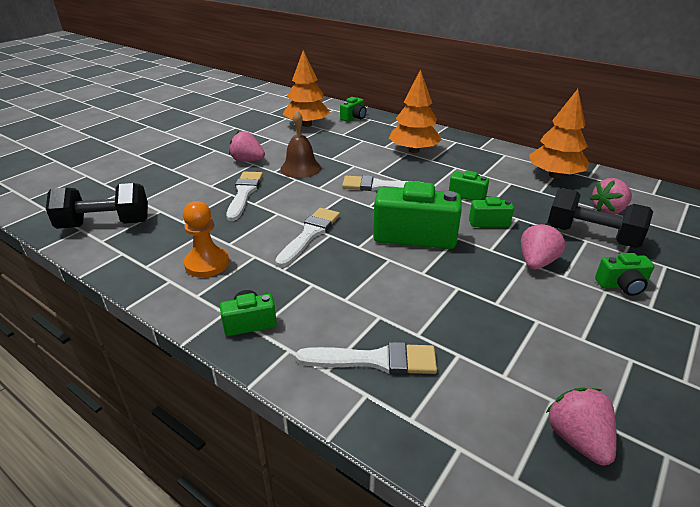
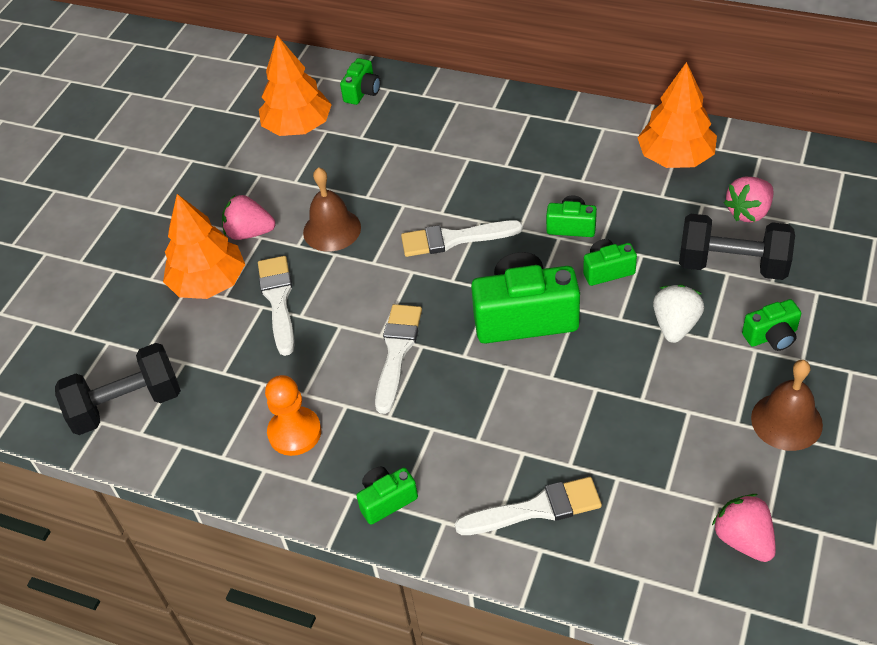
camera: 10 degrees left, 15 degrees up
orange tree [389,69,442,153] -> orange tree moved to [163,194,245,299]
pink strawberry [521,223,565,270] -> white strawberry [653,284,704,343]
none -> brown bell [751,360,823,451]

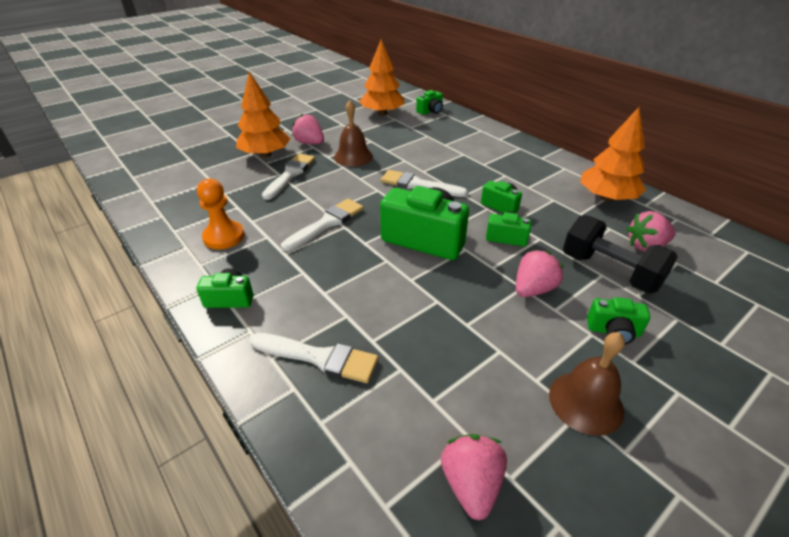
camera: 25 degrees right, 10 degrees down
black dumbbell [55,343,181,435] -> none
white strawberry [653,284,704,343] -> pink strawberry [516,250,564,297]

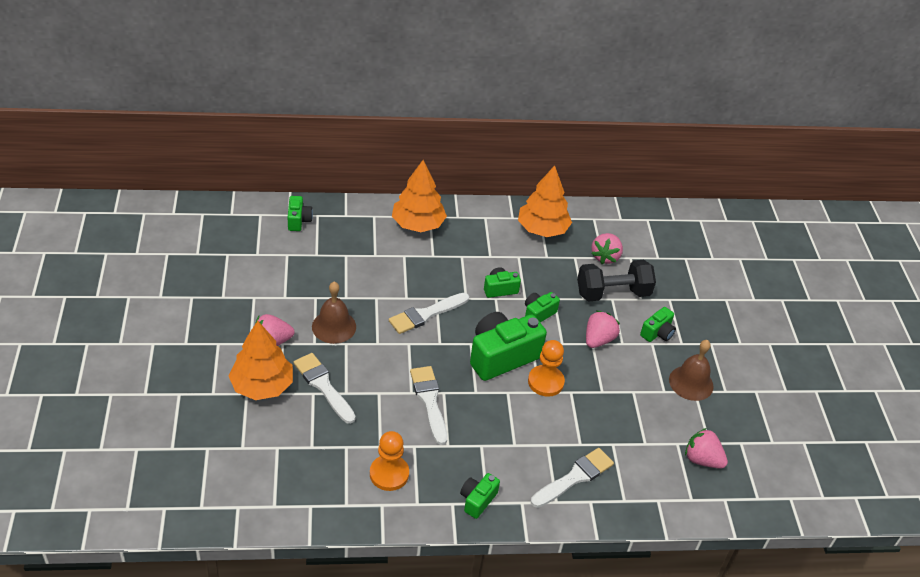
camera: 60 degrees left, 5 degrees up
orange tree [359,39,404,116] -> orange tree moved to [392,160,447,232]
pink strawberry [516,250,564,297] -> pink strawberry turned 45 degrees clockwise [586,311,620,348]
none -> orange pawn [528,340,565,397]

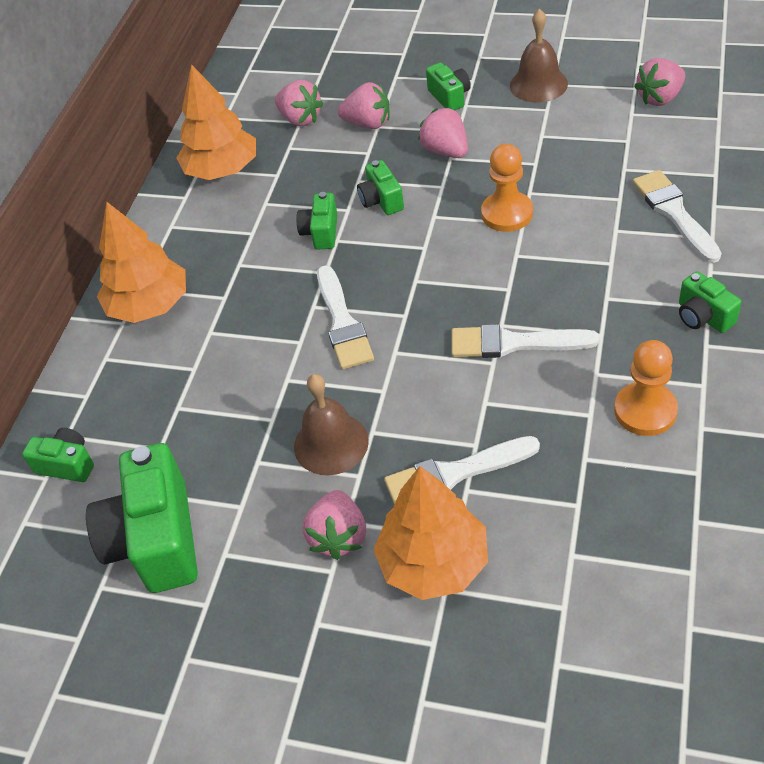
camera: 60 degrees left, 5 degrees up
green camera [470,312,547,381] -> green camera moved to [86,443,198,593]
black dumbbell [577,260,656,302] -> pink strawberry [338,82,390,129]

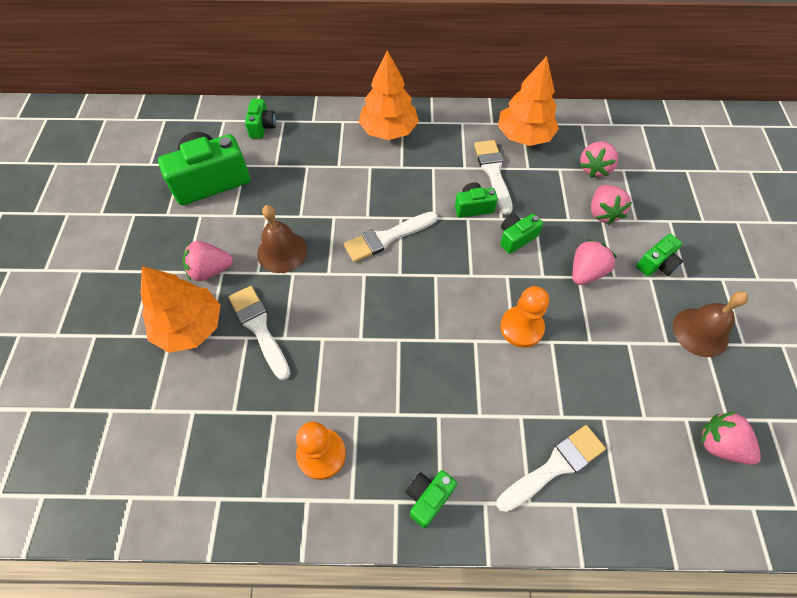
camera: 70 degrees right, 10 degrees up
white brush [451,324,600,358] -> white brush moved to [474,140,513,215]

